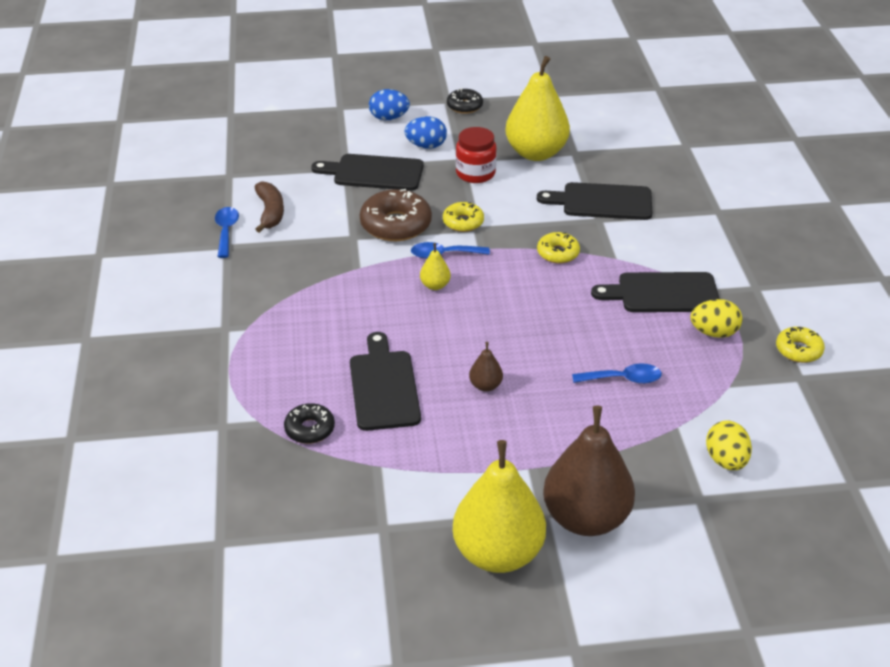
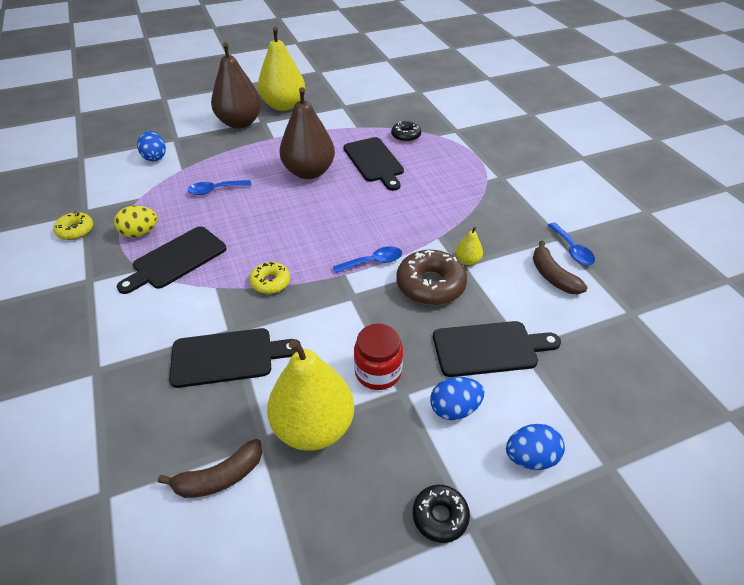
camera: 165 degrees right, 5 degrees up
yellow pear [420,243,451,290] -> yellow pear moved to [456,227,483,265]
yellow donut [443,202,484,232] -> none
brown pear [469,342,503,392] -> brown pear [279,87,335,179], size x2.37
black cutting board [591,272,720,312] -> black cutting board turned 150 degrees clockwise [117,226,226,294]
yellow egg [706,420,752,470] -> blue egg [137,131,166,162]
none -> brown banana [158,439,262,498]

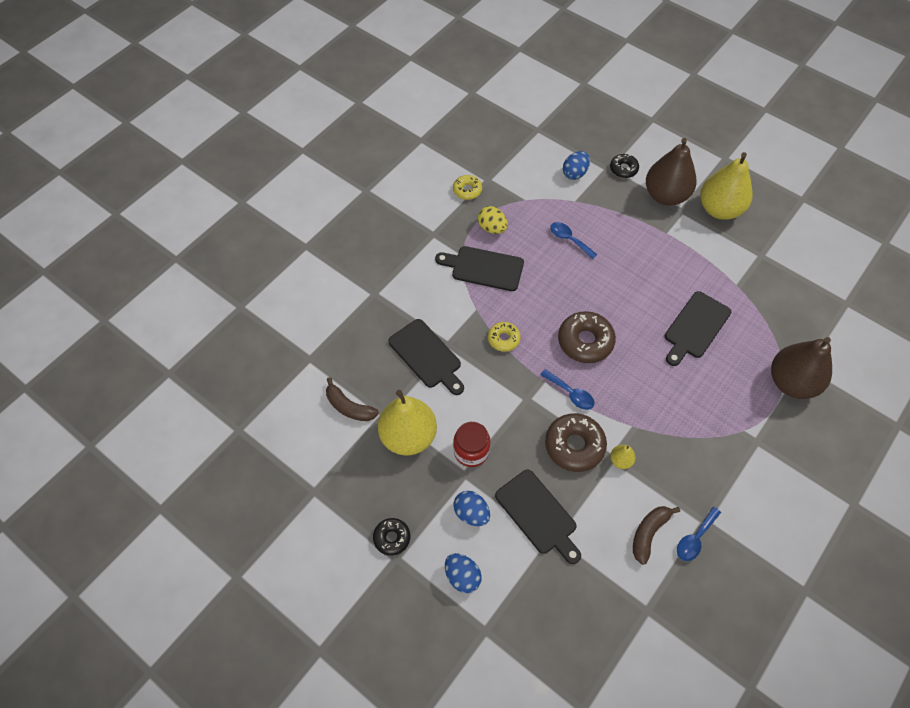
camera: 60 degrees right, 15 degrees up
brown pear [279,87,335,179] -> brown pear moved to [771,337,832,399]
black donut [391,121,421,142] -> black donut moved to [610,154,639,178]
none -> brown donut [558,311,616,363]

